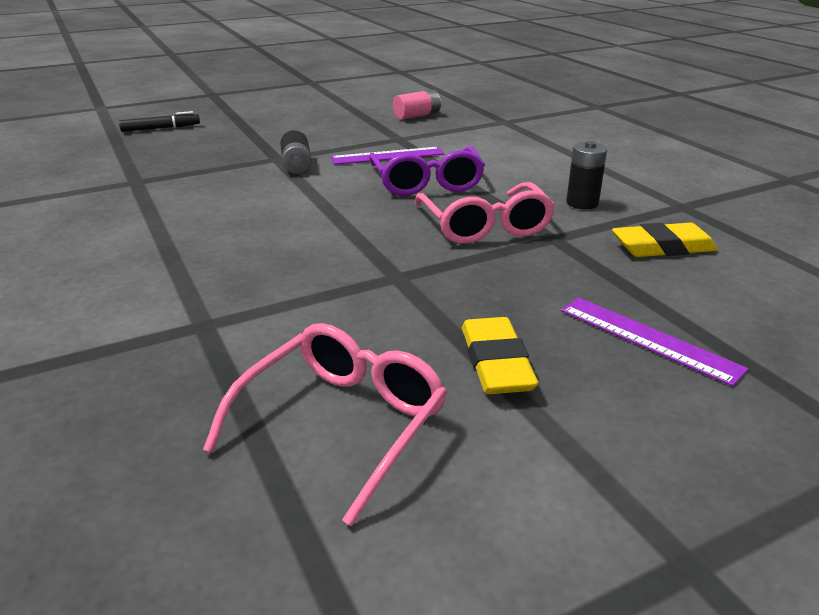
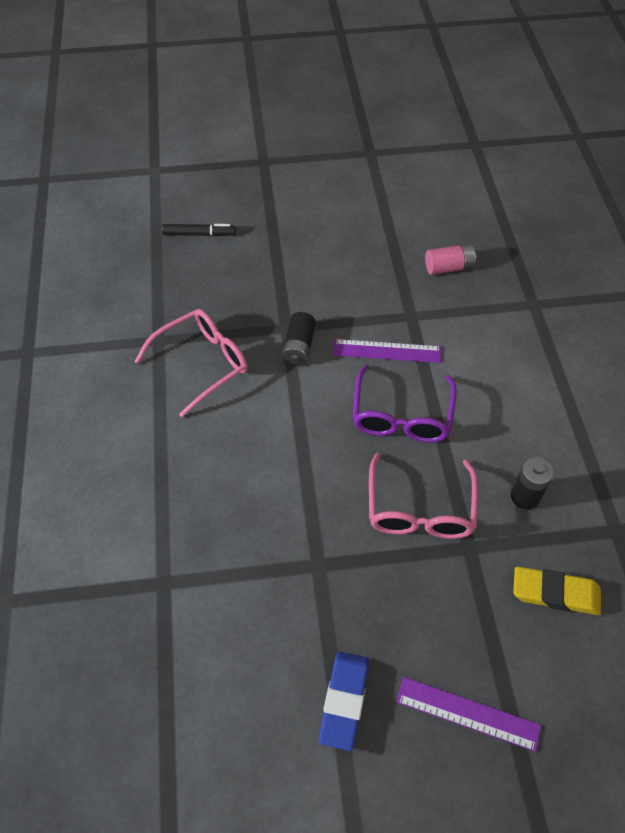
camera: 20 degrees right, 25 degrees up
pink glasses [203,323,447,527] -> pink glasses moved to [134,309,248,417]
yellow eraser [462,317,538,394] -> blue eraser [319,652,369,751]
purple ruler [561,298,748,386] -> purple ruler turned 45 degrees counterclockwise [396,677,541,752]

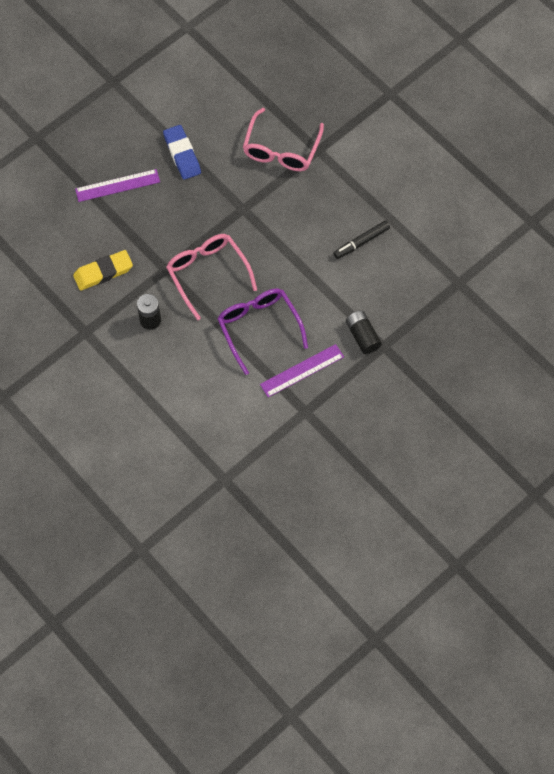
camera: 145 degrees right, 10 degrees up
pink glasses [134,309,248,417] -> pink glasses moved to [243,108,324,171]
black marker [162,224,236,236] -> black marker moved to [333,221,390,259]
pink battery [425,244,476,275] -> none

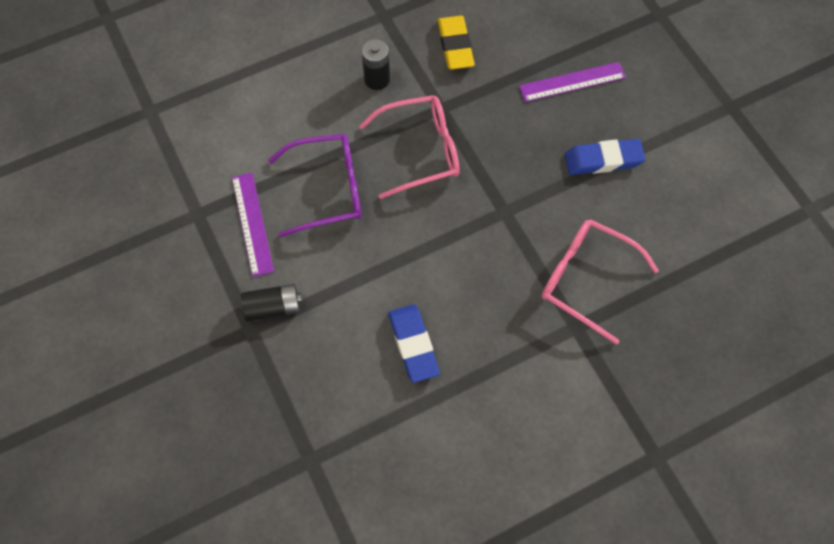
camera: 105 degrees right, 0 degrees up
purple ruler [75,169,160,202] -> purple ruler turned 75 degrees clockwise [519,62,626,102]
black marker [333,221,390,259] -> blue eraser [389,304,440,383]

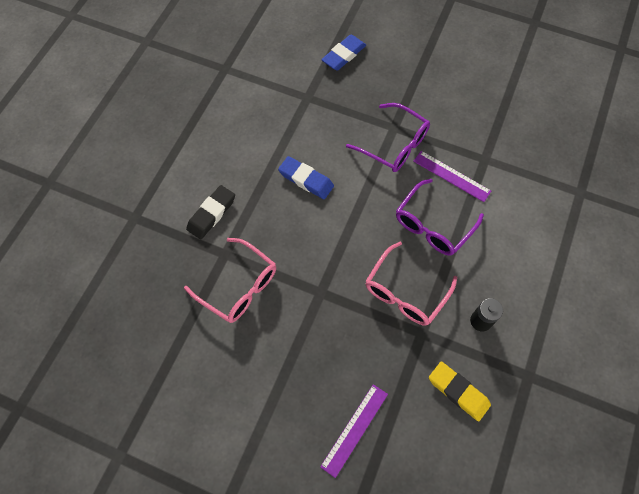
camera: 140 degrees right, 0 degrees up
black battery [241,284,302,322] -> purple glasses [346,103,430,172]
pink glasses [542,219,659,345] -> pink glasses turned 45 degrees clockwise [184,238,276,323]
blue eraser [565,139,646,175] -> blue eraser moved to [321,35,366,70]
none -> black eraser [186,185,235,240]

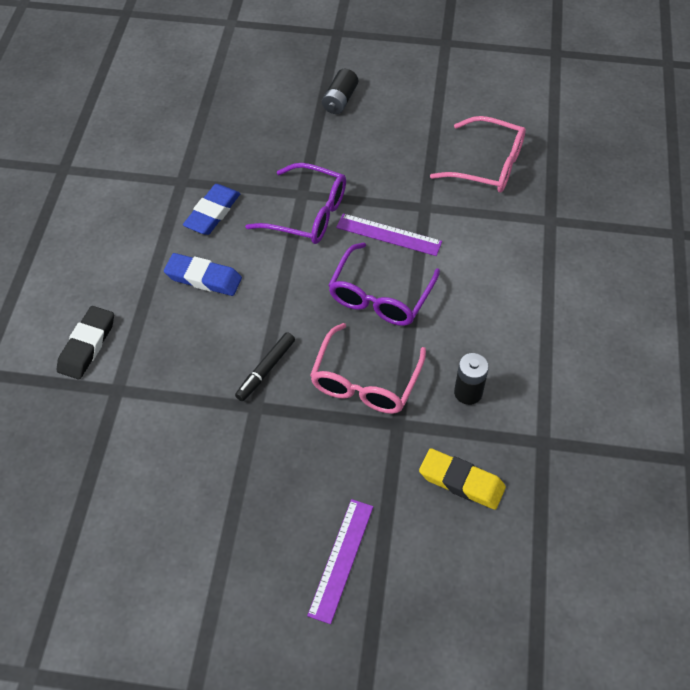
camera: 15 degrees left, 10 degrees down
pink glasses [184,238,276,323] -> pink glasses moved to [430,116,526,193]
blue eraser [321,35,366,70] -> blue eraser moved to [183,184,240,235]
none -> black marker [235,332,295,401]
none -> black battery [322,69,358,114]

